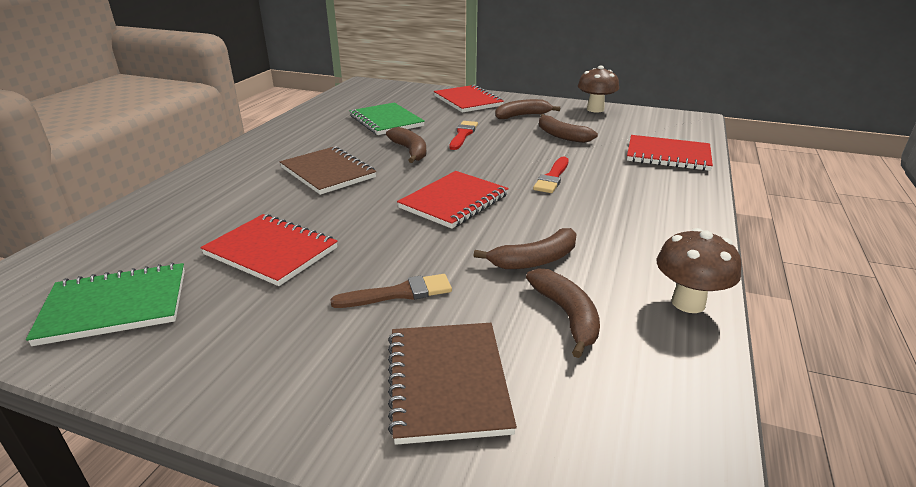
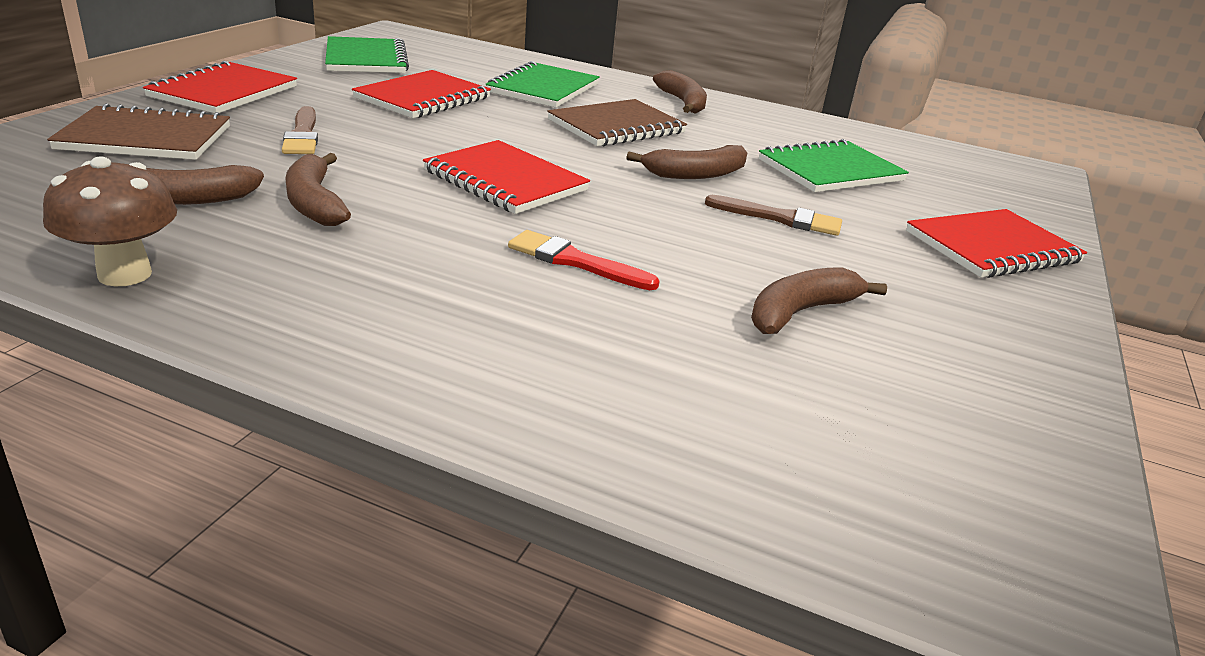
camera: 90 degrees right, 0 degrees up
red brush [449,121,478,150] -> brown brush [705,195,842,236]
brown banana [495,99,560,119] -> brown banana moved to [653,70,707,113]
brown mushroom [578,66,619,113] -> none
red notebook [627,135,713,171] -> red notebook moved to [143,61,297,113]
none -> green notebook [486,61,600,108]

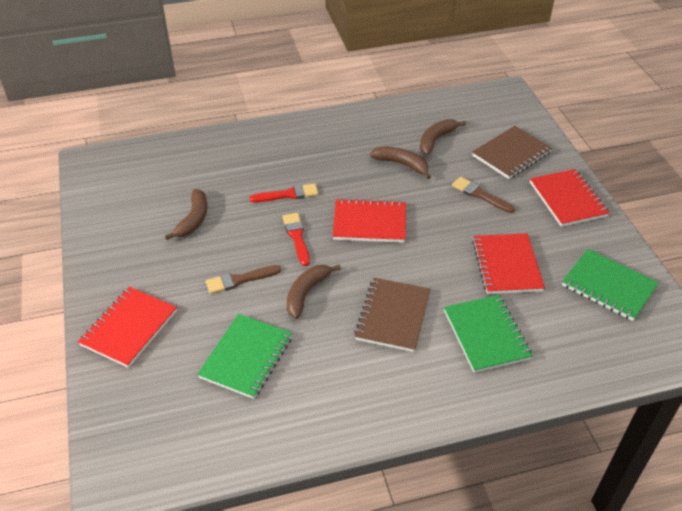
camera: 145 degrees right, 15 degrees up
brown mushroom [43,156,177,286] -> none
brown banana [653,70,707,113] -> none
none -> red brush [282,213,310,266]

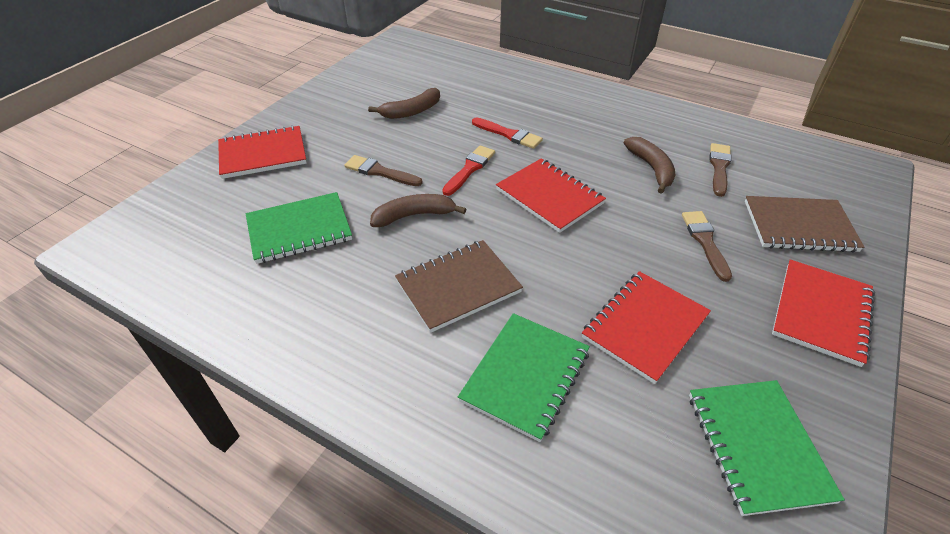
camera: 45 degrees right, 0 degrees up
brown banana [420,119,466,155] -> brown brush [709,143,732,197]

